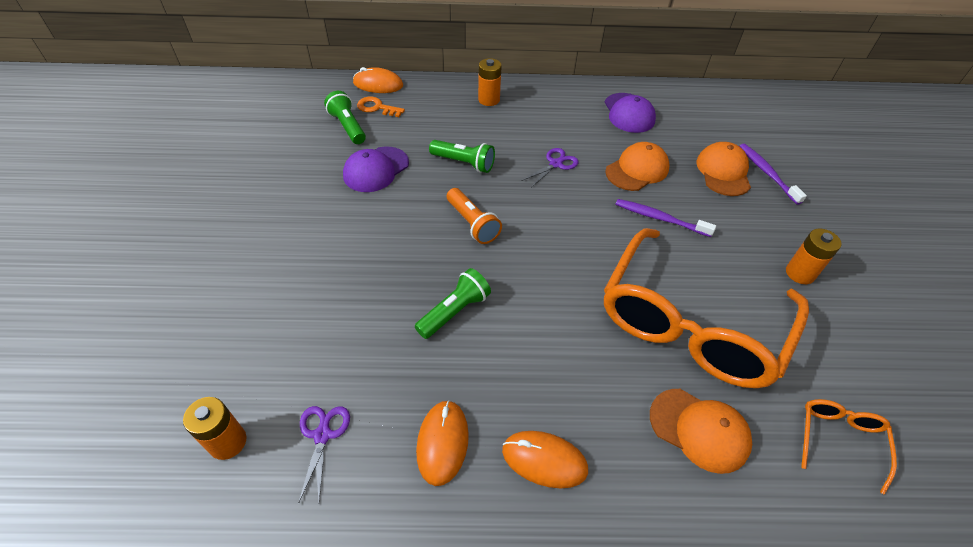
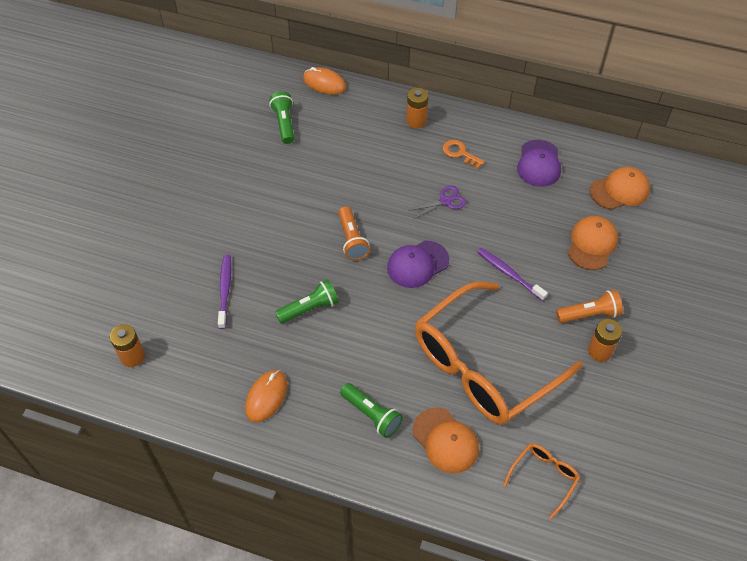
camera: 20 degrees right, 5 degrees up
purple scissors [298,406,350,504] -> none
purple cap [343,147,409,192] -> purple cap moved to [387,241,449,288]
orange key [357,97,405,117] -> orange key moved to [443,140,485,169]
green flashlight [429,140,495,173] -> green flashlight moved to [340,383,403,438]
orange mouse [502,431,588,488] -> none
orange cap [605,142,669,191] -> orange cap moved to [590,167,650,210]
purple toothbrush [739,144,807,205] -> purple toothbrush moved to [218,255,231,329]
none -> orange flashlight [556,290,623,323]

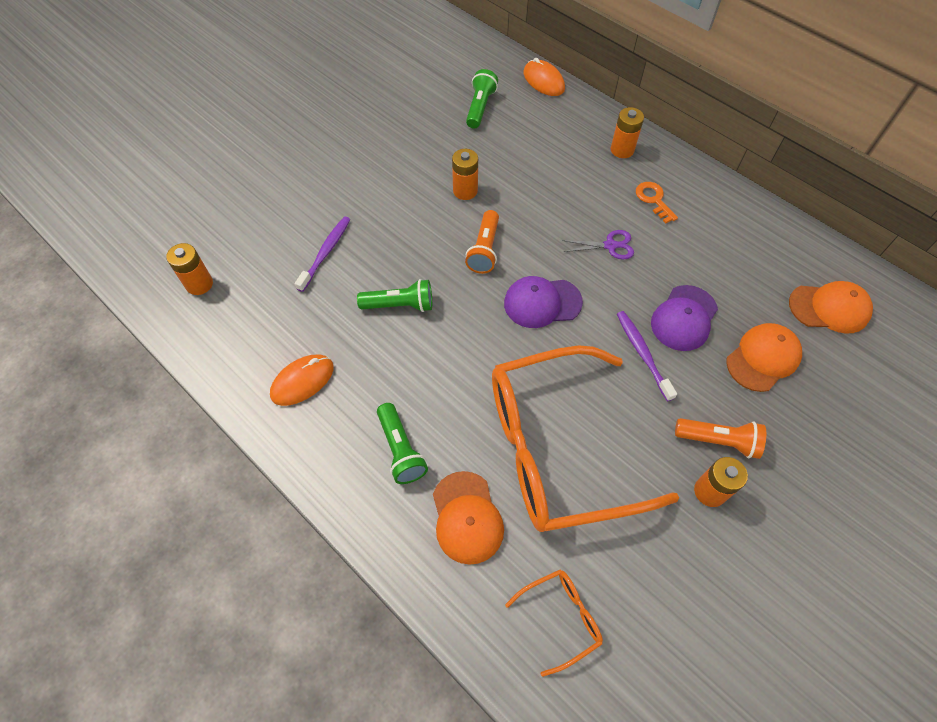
camera: 25 degrees right, 5 degrees up
purple cap [517,140,561,187] -> purple cap moved to [651,285,718,351]
none -> orange battery [452,149,478,200]

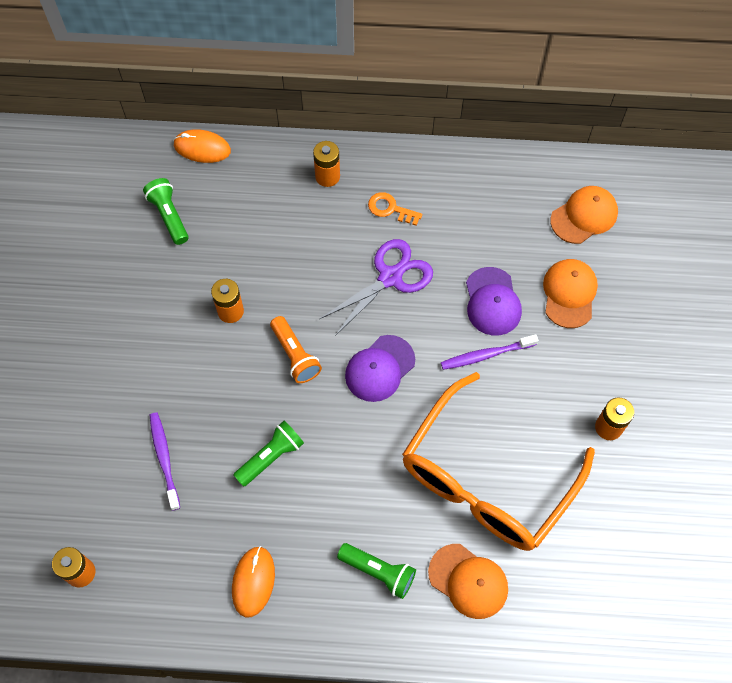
camera: 40 degrees left, 5 degrees up
orange glasses [505,570,603,677] -> none
purple scissors [562,230,634,259] -> purple scissors [320,239,433,336], size x1.74
purple toothbrush [617,311,677,402] -> purple toothbrush turned 45 degrees counterclockwise [441,334,538,370]
orange flashlight [675,418,766,459] -> none

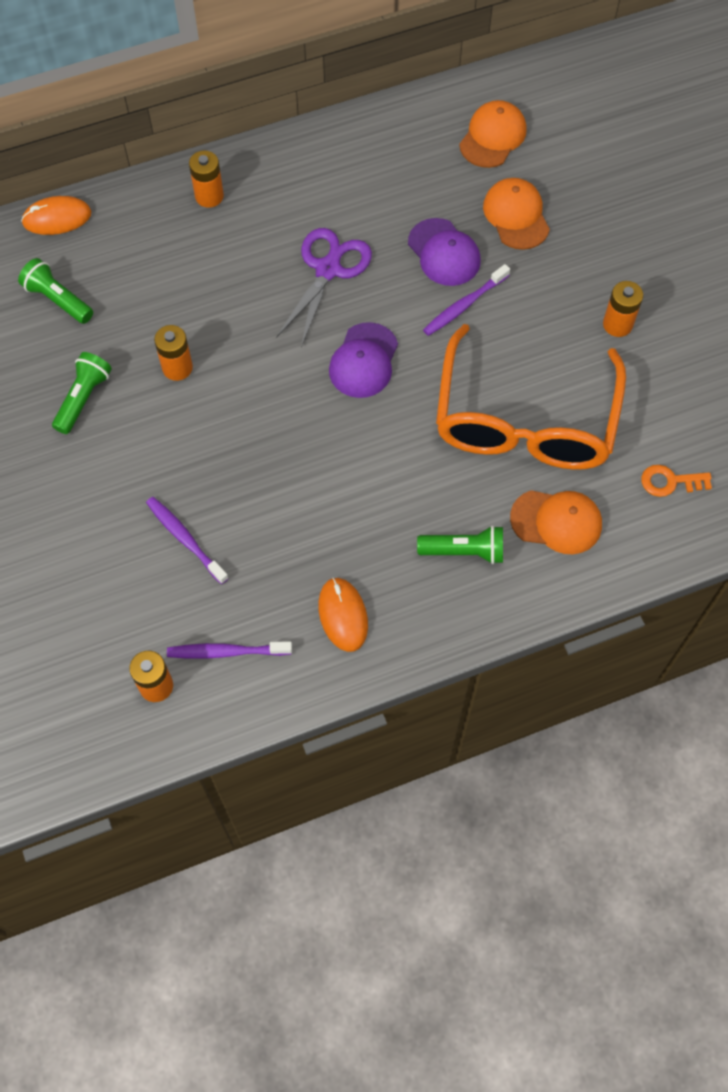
camera: 25 degrees left, 0 degrees up
green flashlight [234,421,304,487] -> green flashlight moved to [52,352,112,434]
orange flashlight [270,316,322,383] -> none
orange key [368,192,422,226] -> orange key moved to [641,465,712,497]
none -> purple toothbrush [167,641,292,659]

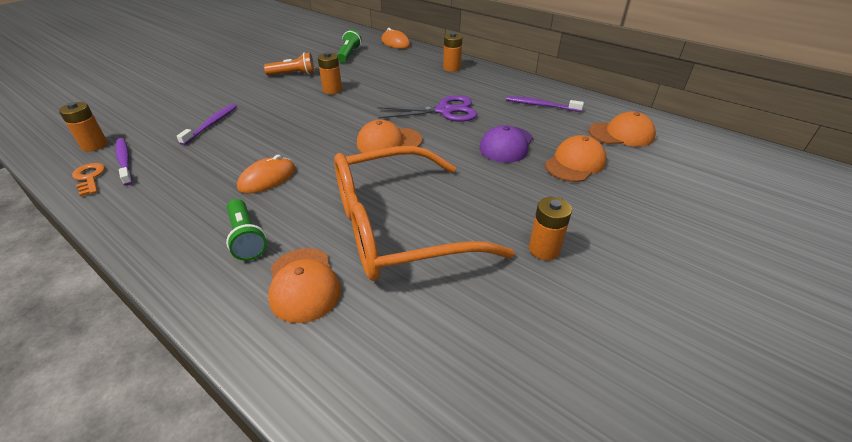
camera: 60 degrees right, 25 degrees down
green flashlight [52,352,112,434] -> orange flashlight [264,53,315,76]
orange mouse [318,578,368,652] -> orange mouse moved to [237,155,295,194]
purple cap [329,322,398,398] -> orange cap [357,120,422,153]
purple toothbrush [423,264,510,336] -> purple toothbrush moved to [506,96,584,112]
orange key [641,465,712,497] -> orange key moved to [72,163,105,196]

